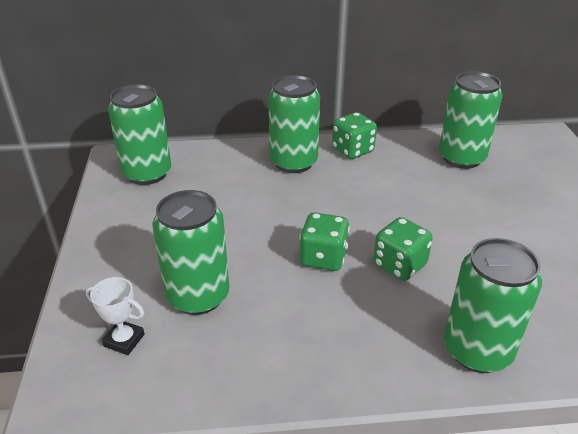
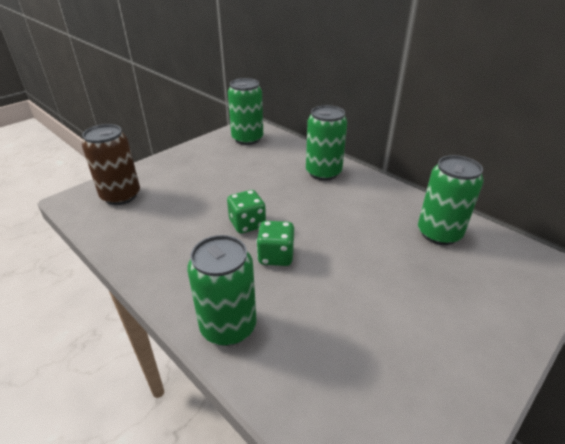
camera: 50 degrees right, 0 degrees up
white trophy [86,277,145,355] -> brown can [82,124,140,205]
green can [153,190,229,315] -> none
green dice [332,112,377,159] -> none

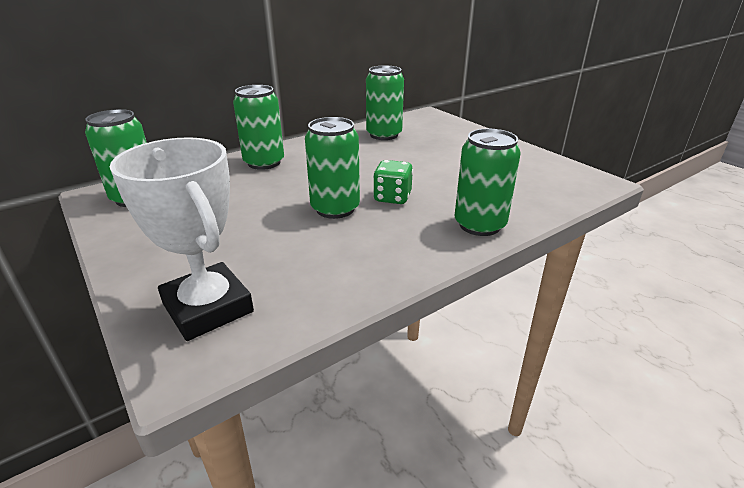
camera: 80 degrees left, 5 degrees down
brown can [82,124,140,205] -> white trophy [110,137,254,341]
green dice [227,190,266,234] -> green can [305,117,360,219]

